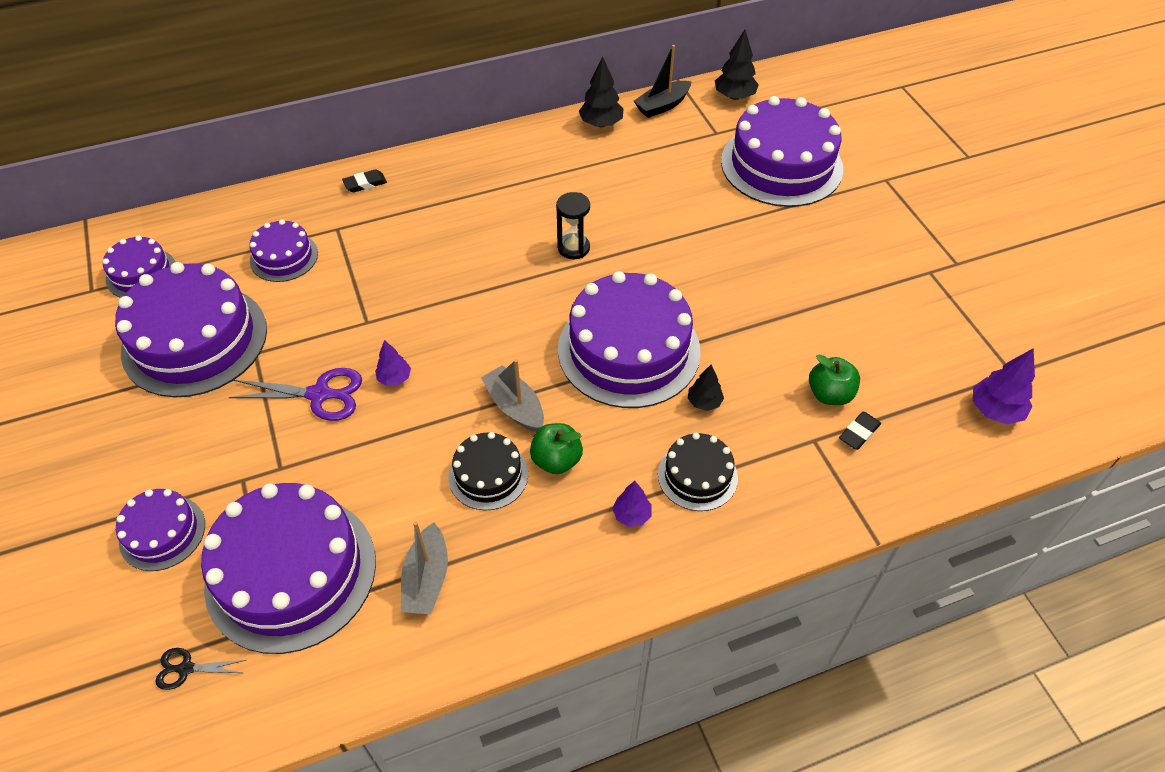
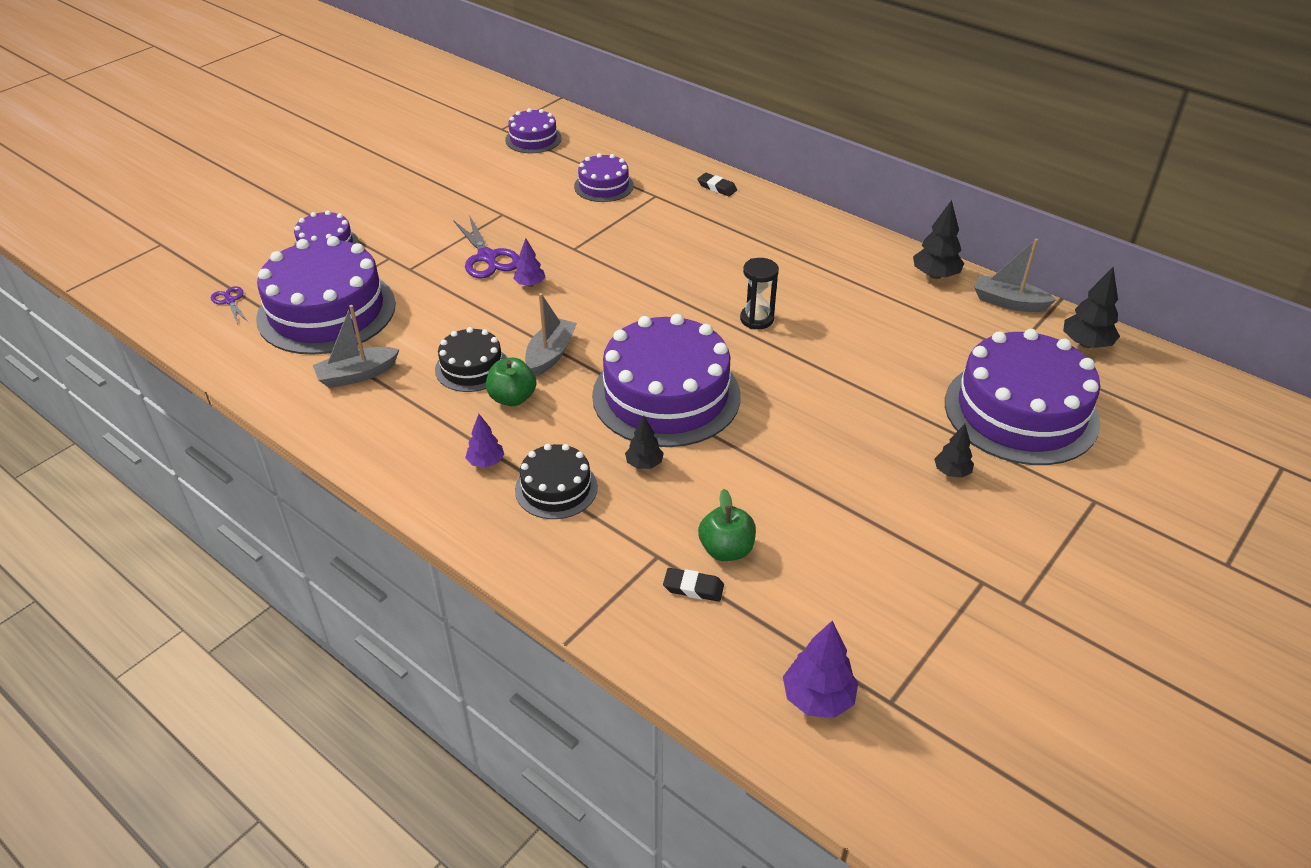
camera: 60 degrees right, 10 degrees down
purple cake [115,262,267,398] -> none
black scissors [156,648,246,690] -> purple scissors [211,286,248,325]
black boat [634,45,691,118] -> grey boat [974,239,1056,312]
none -> black tree [934,424,974,478]

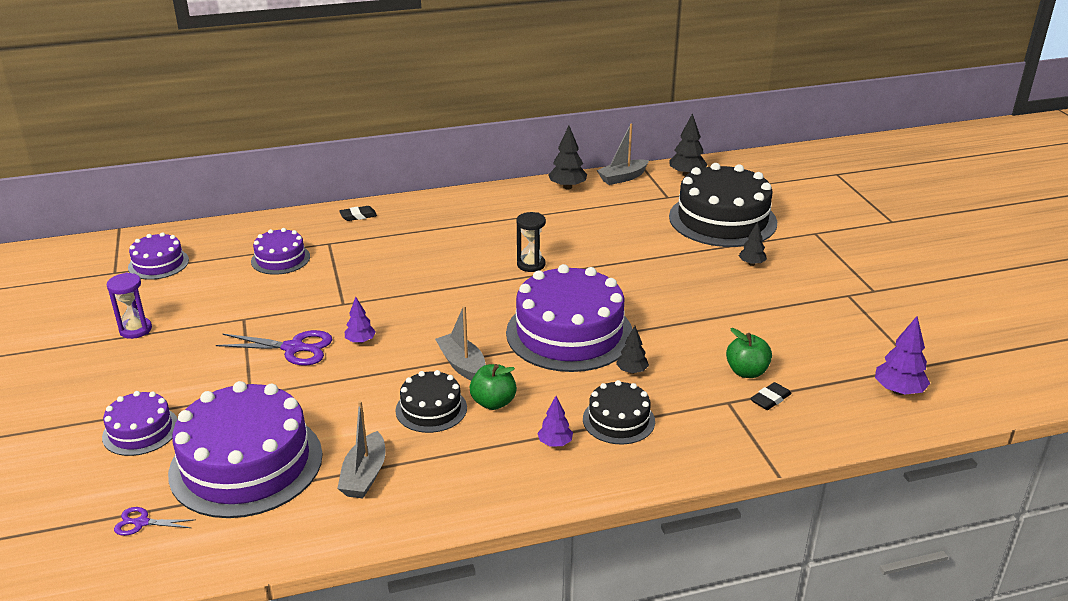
camera: 55 degrees left, 10 degrees down
purple cake [945,329,1100,465] -> black cake [669,163,777,247]
none -> purple hourglass [107,273,152,339]

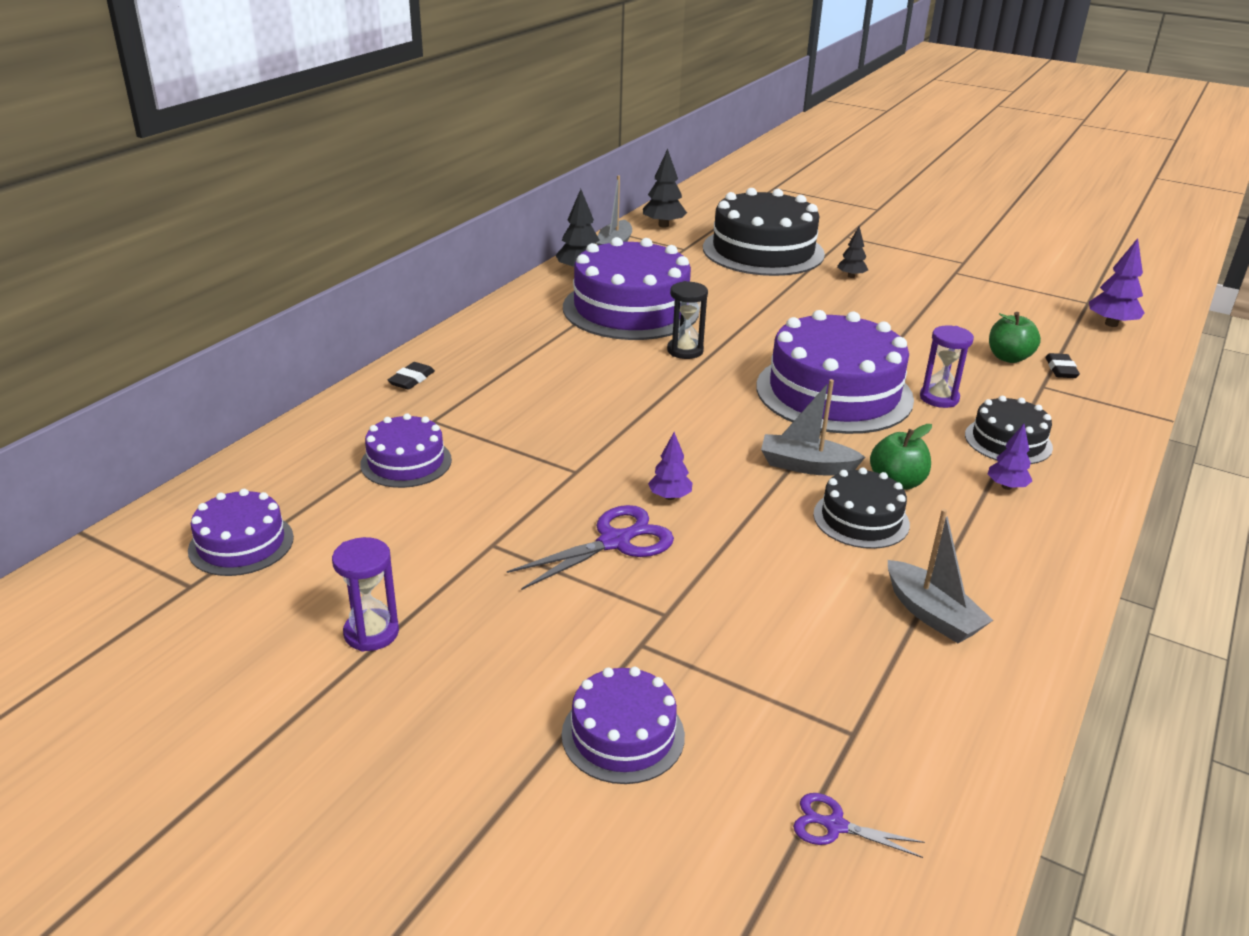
camera: 45 degrees left, 0 degrees up
purple scissors [114,507,196,536] -> purple scissors turned 60 degrees clockwise [793,793,925,858]
purple cake [168,381,323,518] -> purple cake moved to [563,237,700,340]
black tree [616,326,649,374] -> purple hourglass [920,325,974,408]

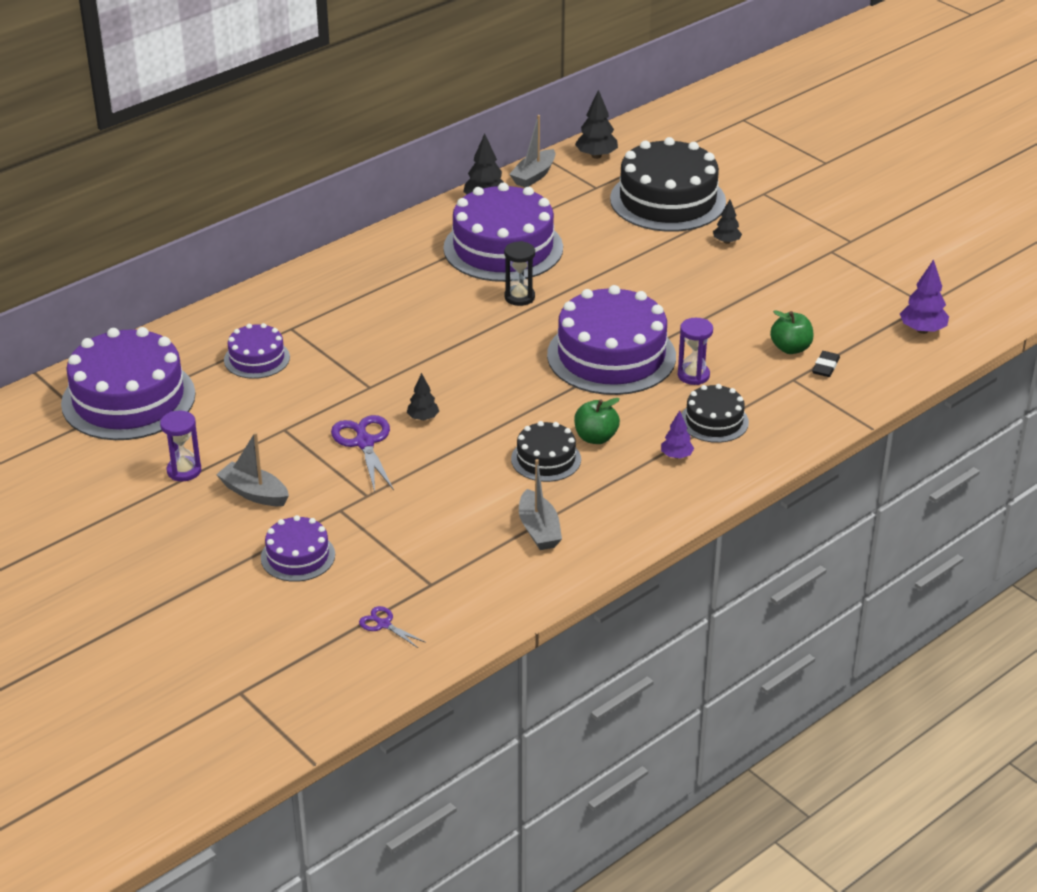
camera: 20 degrees right, 5 degrees up
purple cake [188,489,294,576] -> purple cake [61,327,196,440], size x1.97
black eraser [387,362,435,390] -> none
purple scissors [507,505,674,590] -> purple scissors turned 90 degrees counterclockwise [331,415,394,492]
purple tree [648,432,692,500] -> black tree [407,373,439,421]
grey boat [761,379,865,475] -> grey boat moved to [216,432,289,506]

